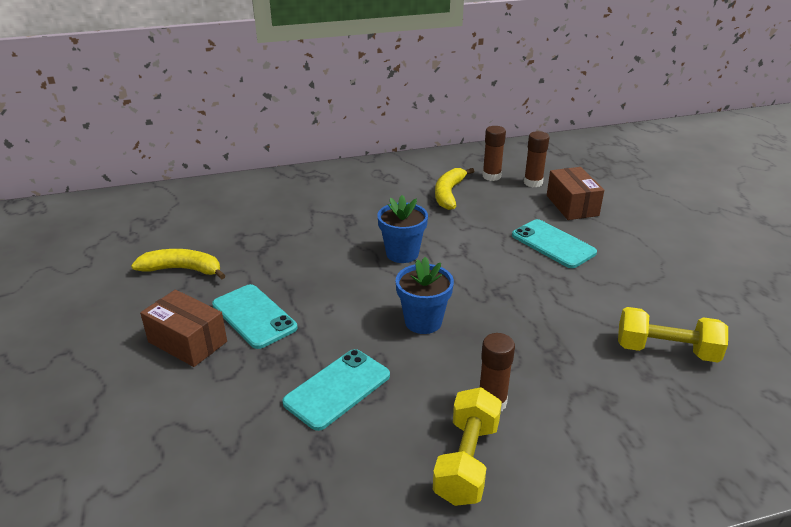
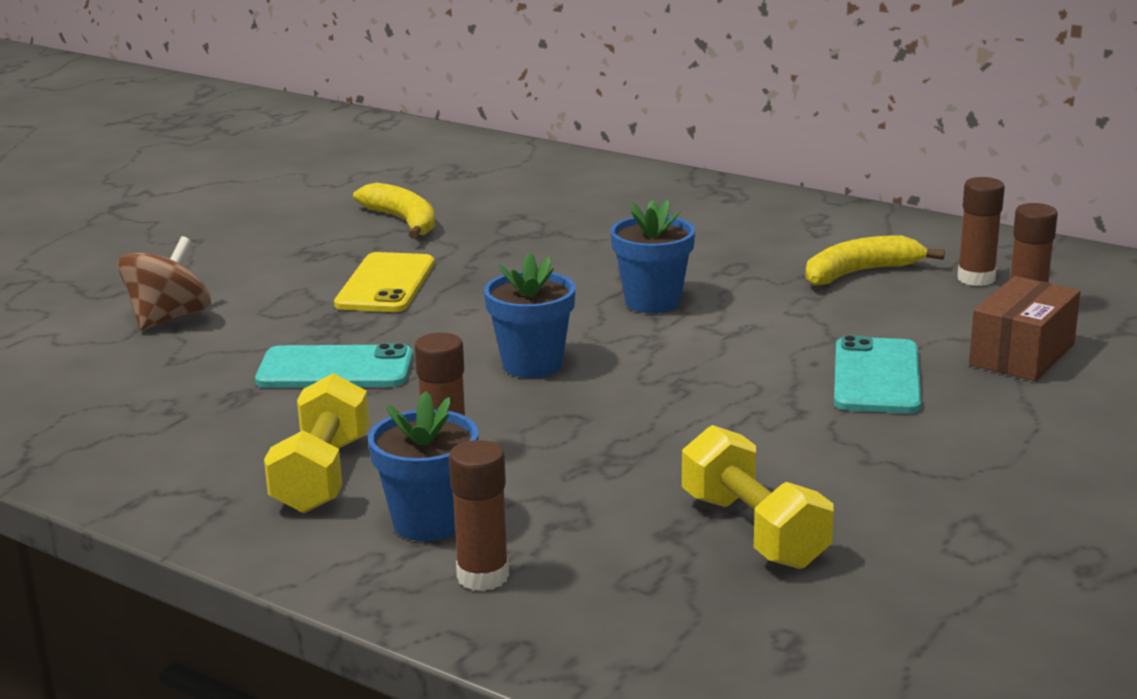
camera: 50 degrees right, 10 degrees down
brown box [140,290,227,367] -> none
turquoise phone [212,284,297,349] -> yellow phone [334,252,434,312]
yellow dumbbell [433,387,502,506] -> yellow dumbbell turned 60 degrees counterclockwise [264,373,370,513]
none -> brown spinning top [118,236,211,330]
none -> blue flower pot [368,391,478,541]
none -> brown glue stick [449,440,509,591]

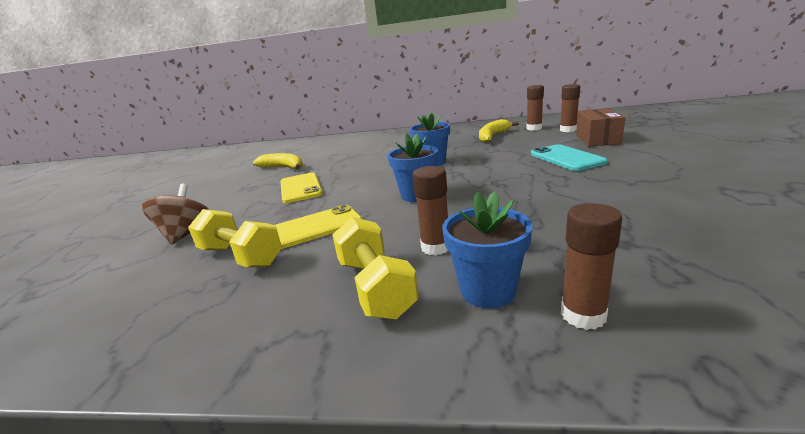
camera: 25 degrees left, 0 degrees up
turquoise phone [255,343,413,388] -> yellow phone [275,204,362,249]
yellow dumbbell [682,425,834,569] -> yellow dumbbell moved to [188,209,282,267]

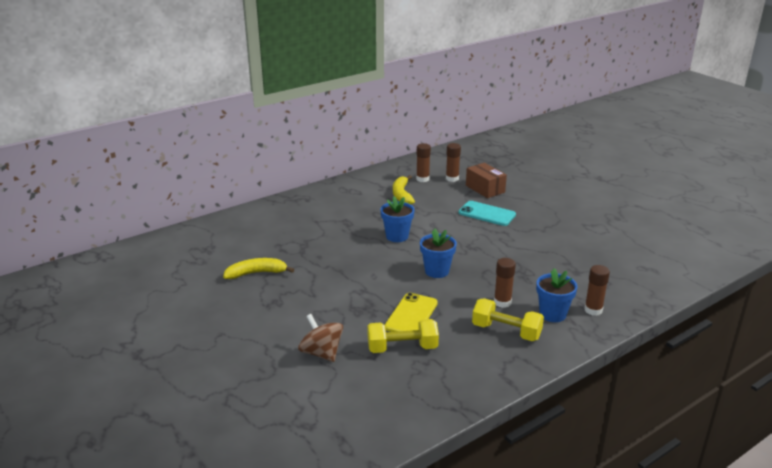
camera: 45 degrees left, 5 degrees up
yellow phone [280,173,323,203] -> none

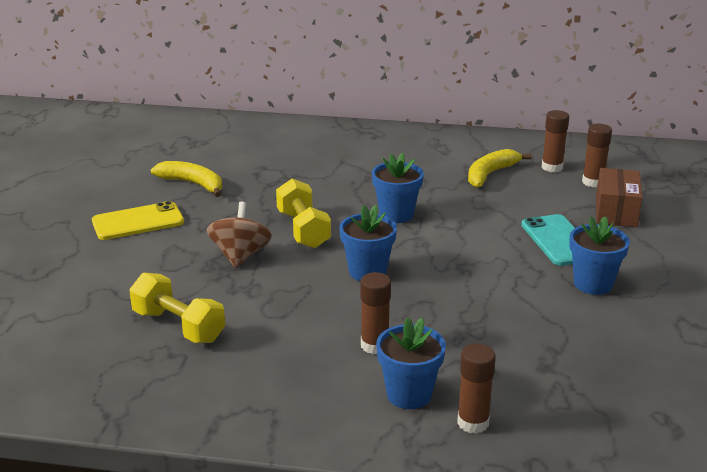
camera: 45 degrees right, 0 degrees up
brown spinning top [298,314,343,362] -> brown spinning top moved to [207,202,272,268]
yellow phone [385,293,438,332] -> yellow phone moved to [92,201,184,240]
yellow dumbbell [472,298,544,341] -> yellow dumbbell moved to [276,178,331,249]
none -> blue flower pot [569,216,630,295]

